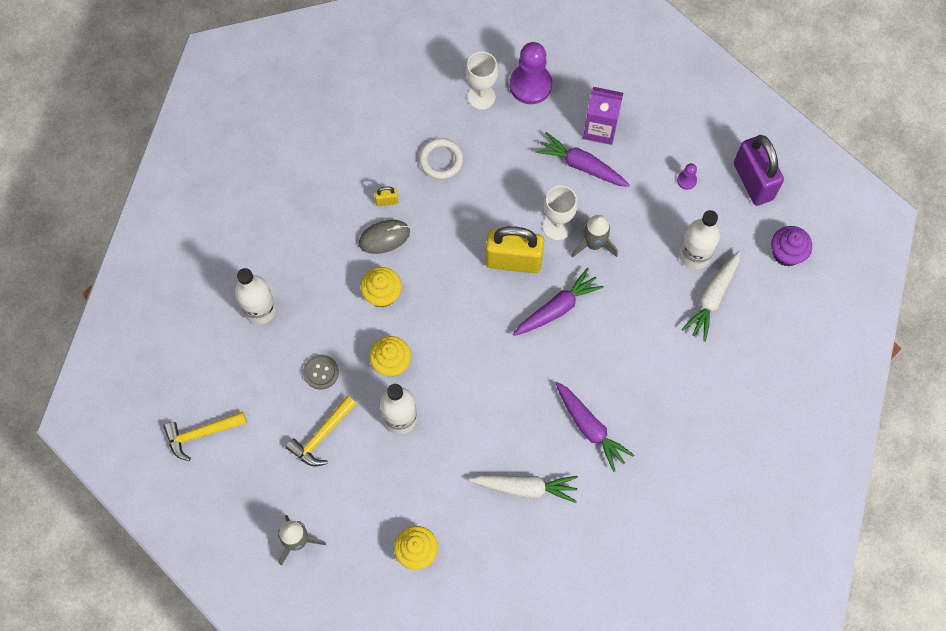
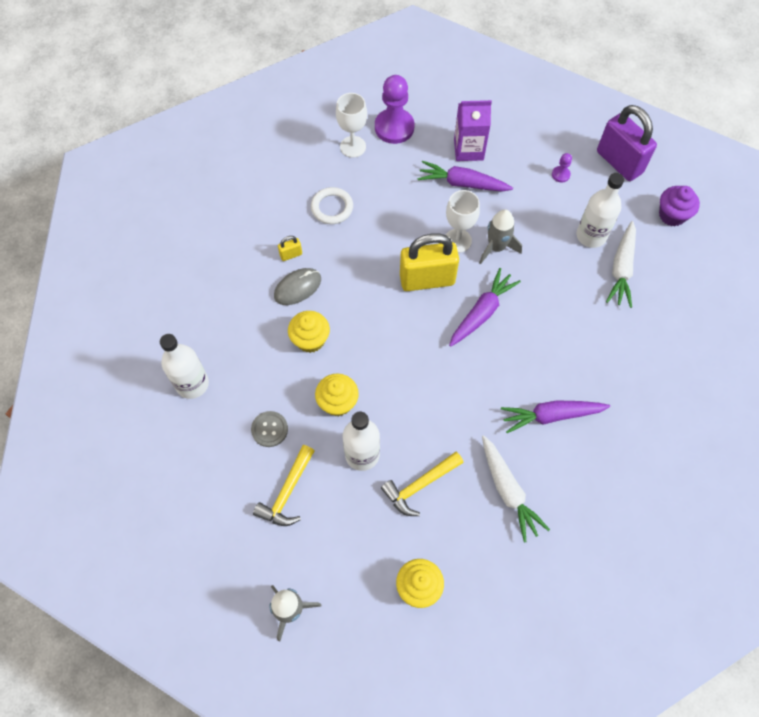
camera: 15 degrees left, 5 degrees down
yellow hammer [163,412,247,461] -> yellow hammer moved to [381,452,464,516]
white carrot [469,475,578,503] -> white carrot turned 75 degrees clockwise [482,435,550,542]
purple carrot [556,382,634,472] -> purple carrot turned 135 degrees clockwise [501,400,610,433]

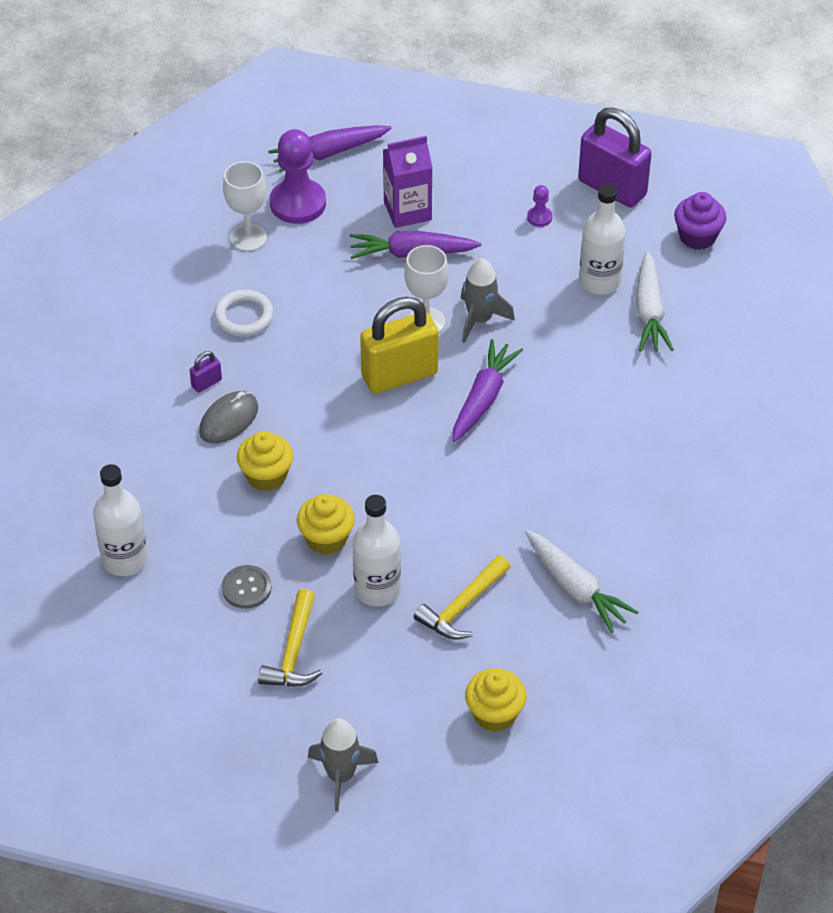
camera: 15 degrees left, 15 degrees down
yellow padlock [278,236,302,261] -> purple padlock [190,351,222,393]
purple carrot [501,400,610,433] -> purple carrot moved to [268,125,392,172]

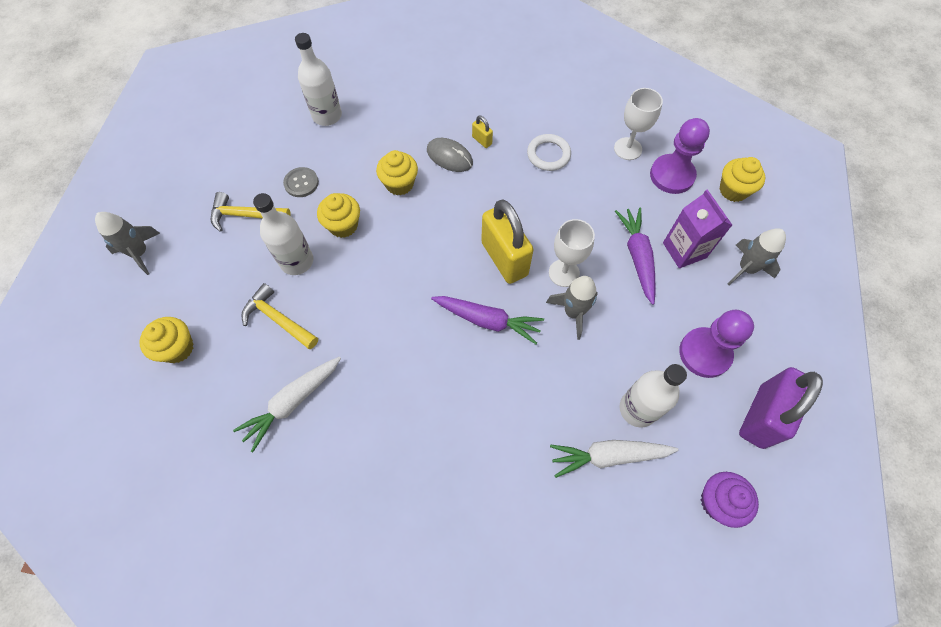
camera: 85 degrees right, 15 degrees up
purple padlock [190,351,222,393] -> yellow padlock [472,115,493,148]
purple carrot [268,125,392,172] -> yellow cupcake [720,157,765,202]
purple pawn [527,185,552,227] -> purple pawn [679,310,754,378], size x2.24
none -> grey rocket [728,228,786,285]

